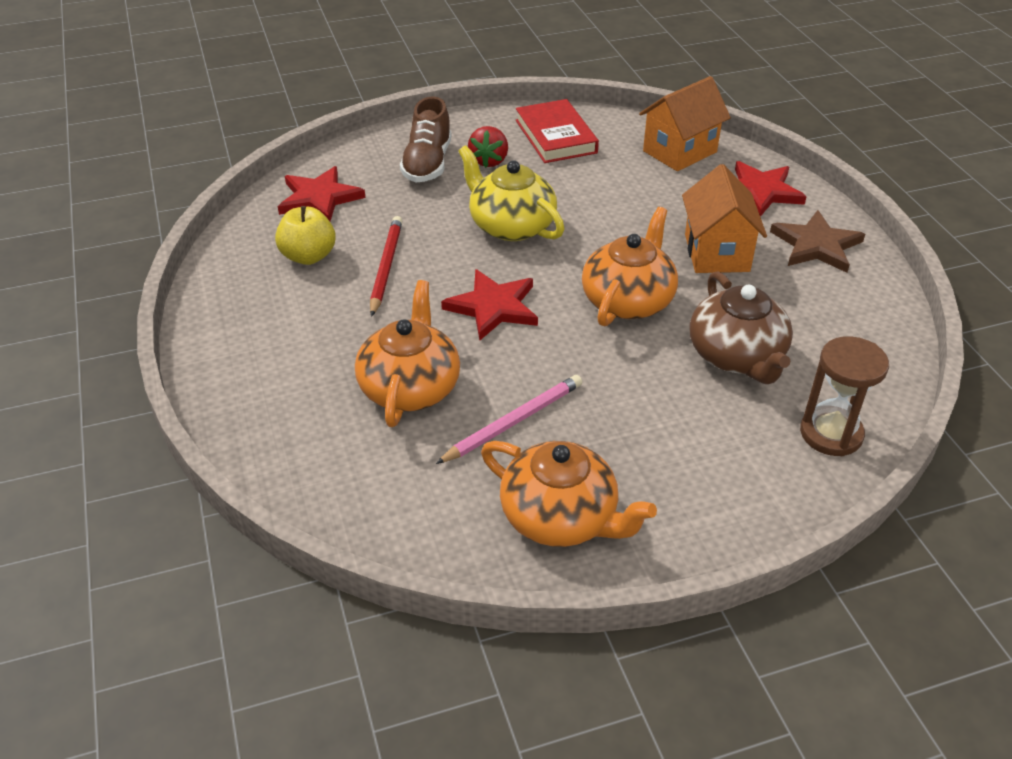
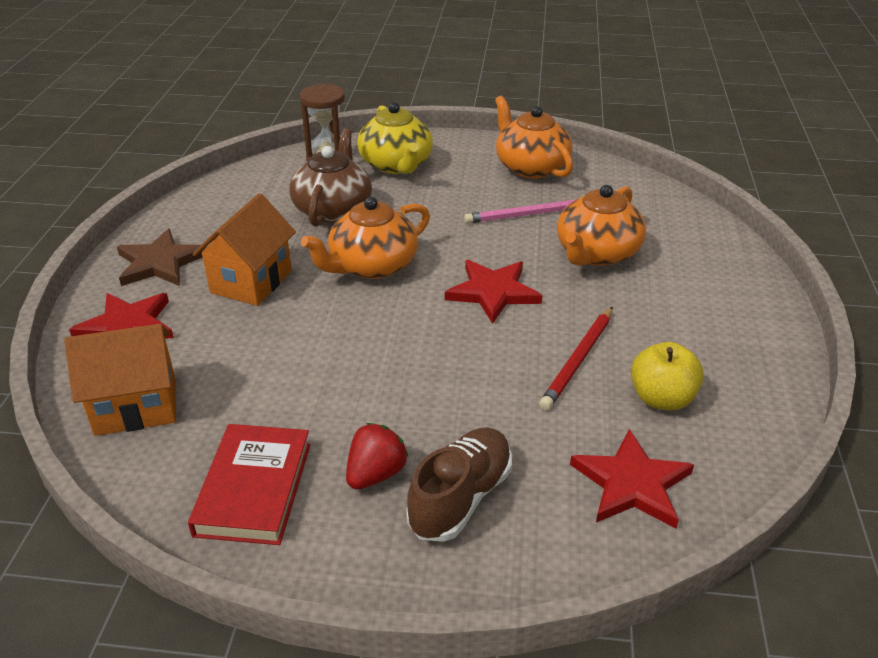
camera: 155 degrees left, 5 degrees down
yellow teapot [458,146,565,241] -> yellow teapot moved to [357,102,433,174]

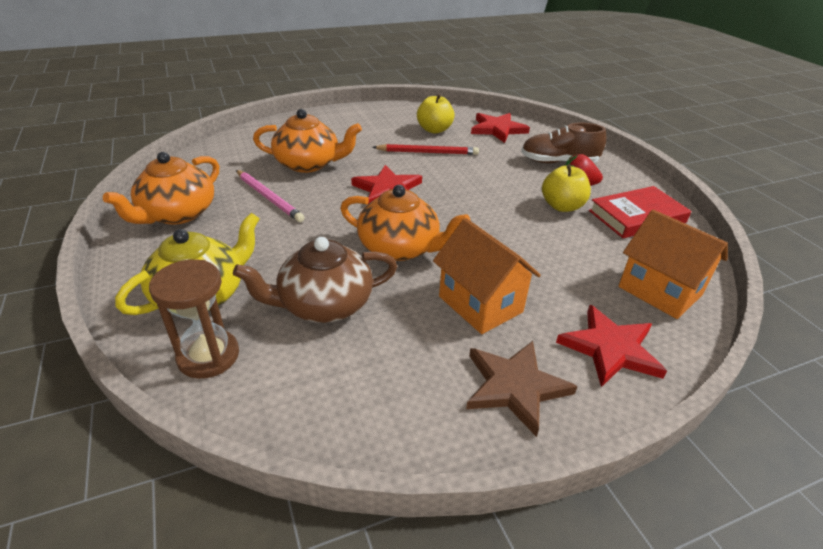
camera: 120 degrees left, 0 degrees up
orange house [193,193,296,306] -> orange house turned 60 degrees clockwise [433,218,541,334]
none -> yellow apple [542,164,591,212]

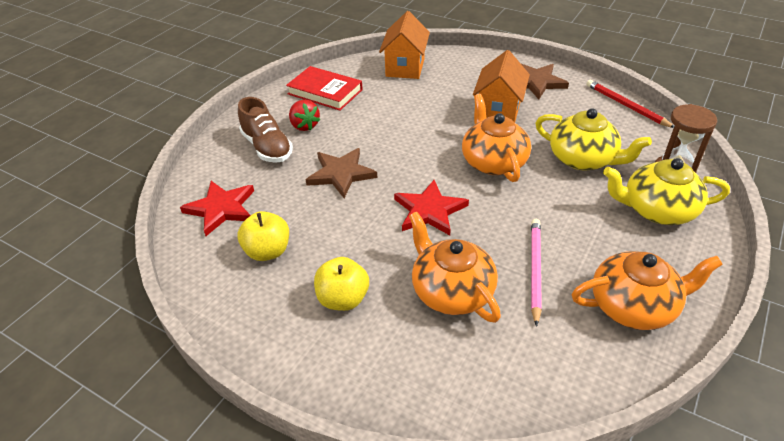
camera: 125 degrees left, 5 degrees up
brown teapot [233,237,397,323] -> yellow teapot [535,108,652,170]
red pencil [372,144,479,155] -> red pencil moved to [586,80,673,128]
yellow apple [542,164,591,212] -> yellow apple moved to [314,257,369,311]
red star [556,305,667,387] -> none
none -> brown star [306,148,378,198]

